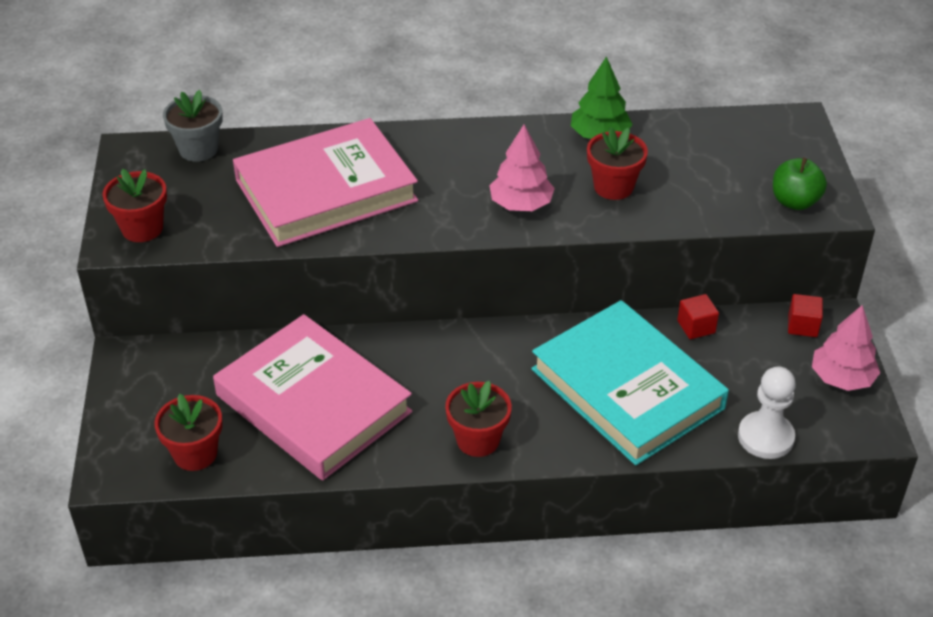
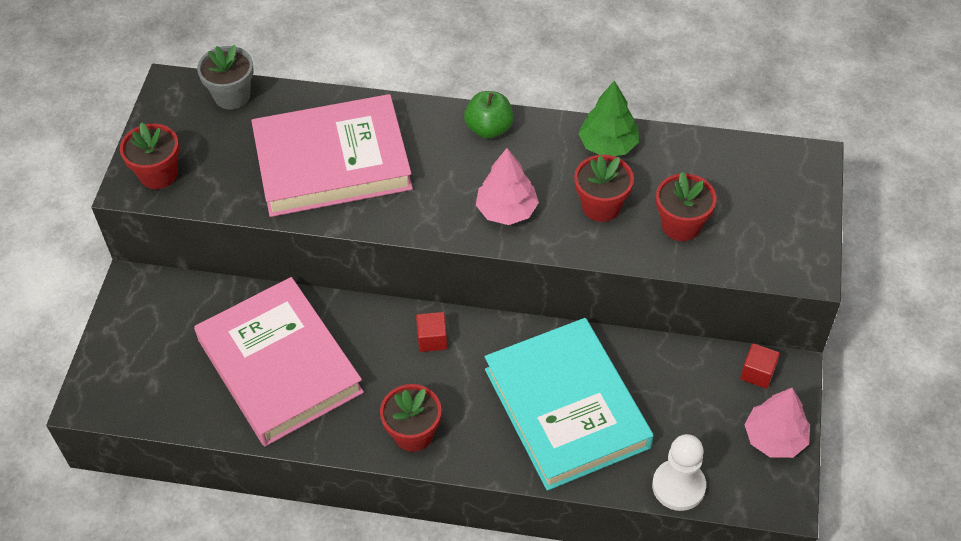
camera: 15 degrees right, 10 degrees up
red flower pot [154,394,222,471] -> red flower pot moved to [656,172,716,241]
red cube [677,294,719,339] -> red cube moved to [416,312,447,352]
green apple [773,158,827,210] -> green apple moved to [464,91,513,139]

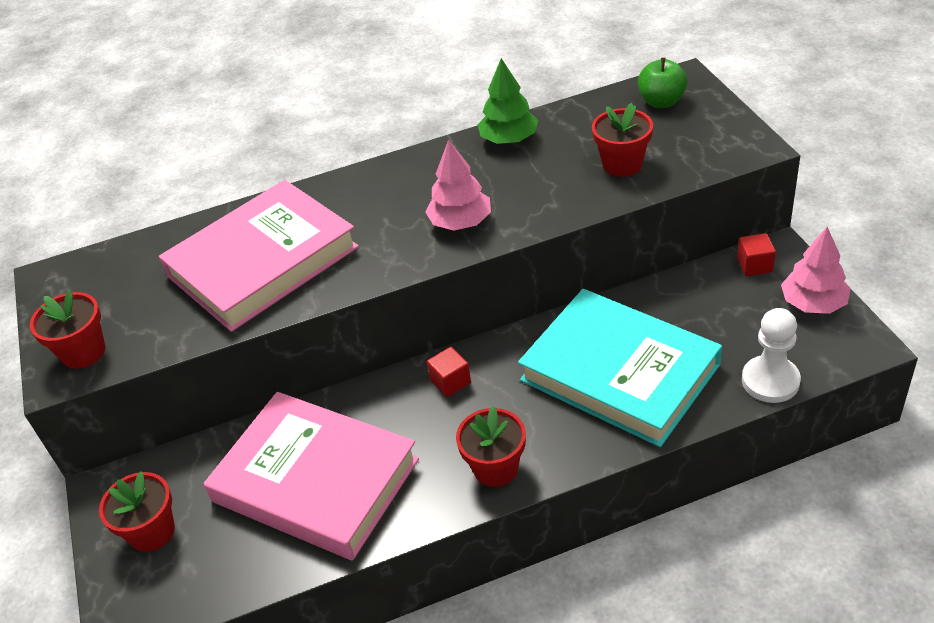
camera: 25 degrees left, 10 degrees down
grey flower pot [197,45,253,110] -> none
green apple [464,91,513,139] -> green apple moved to [638,57,688,108]
red flower pot [574,155,634,222] -> red flower pot moved to [99,471,175,552]

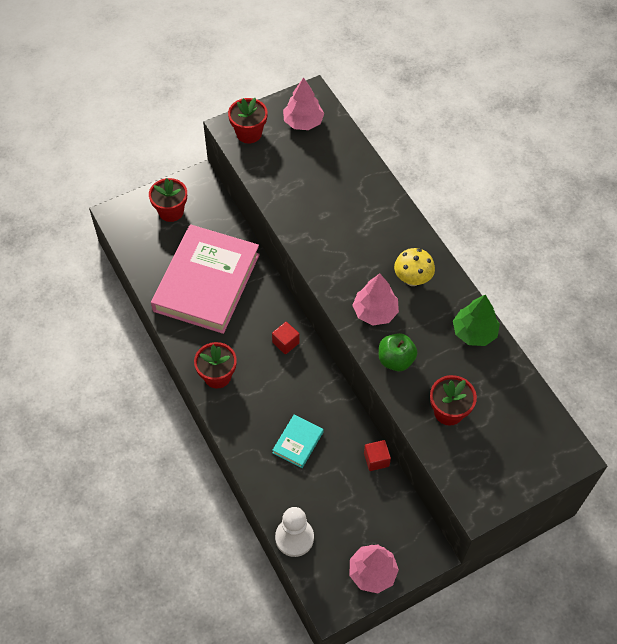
camera: 75 degrees right, 15 degrees up
pink book [159,180,359,332] -> none
turquoise book [518,289,722,447] -> turquoise book [273,414,324,468], size x0.41
green apple [638,57,688,108] -> green apple moved to [379,333,417,371]
red cube [737,233,776,276] -> red cube moved to [364,440,391,471]
none -> pink tree [283,77,324,130]
none -> yellow mushroom [394,248,435,286]

